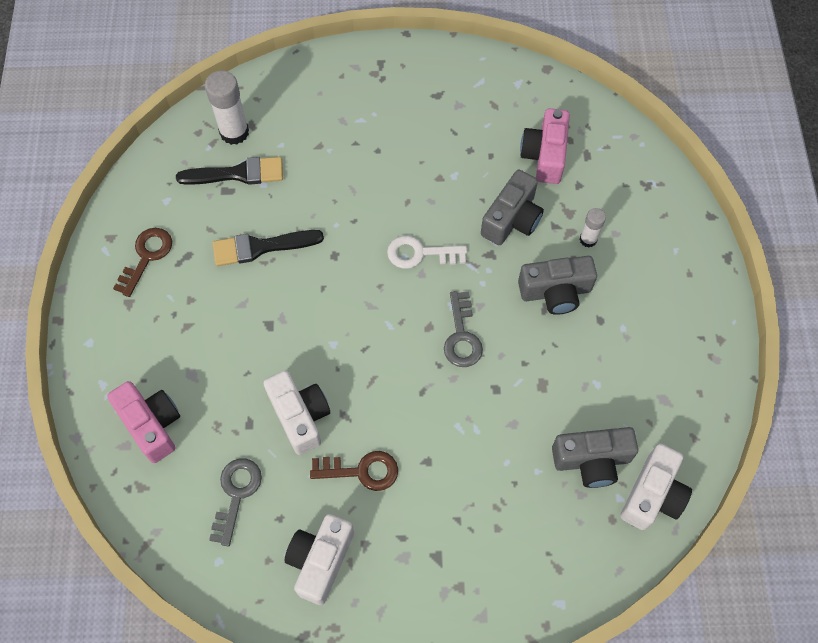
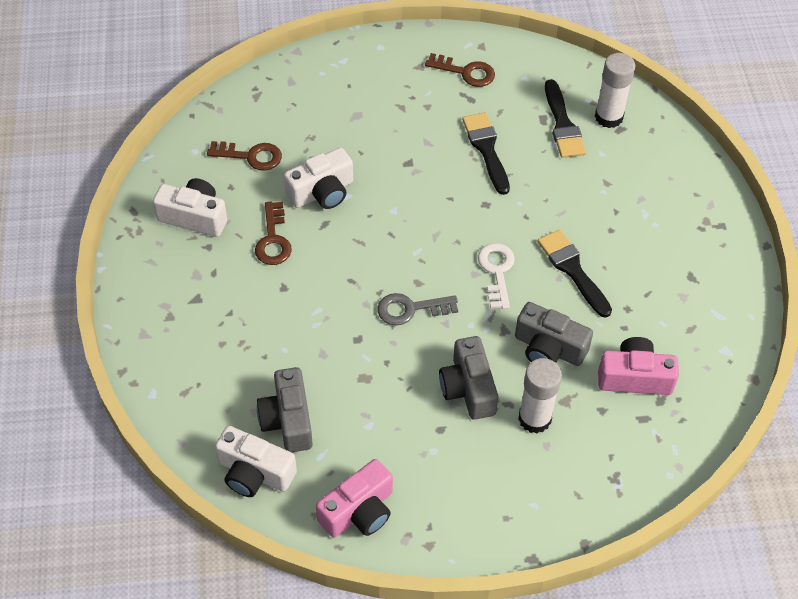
camera: 85 degrees right, 10 degrees down
pink camera [107,381,180,463] -> pink camera moved to [316,459,393,538]
grey key [209,458,262,546] -> brown key [207,141,282,171]
white glue stick [579,208,606,247] -> white glue stick [518,358,562,434], size x1.75
none -> black brush [537,230,612,317]

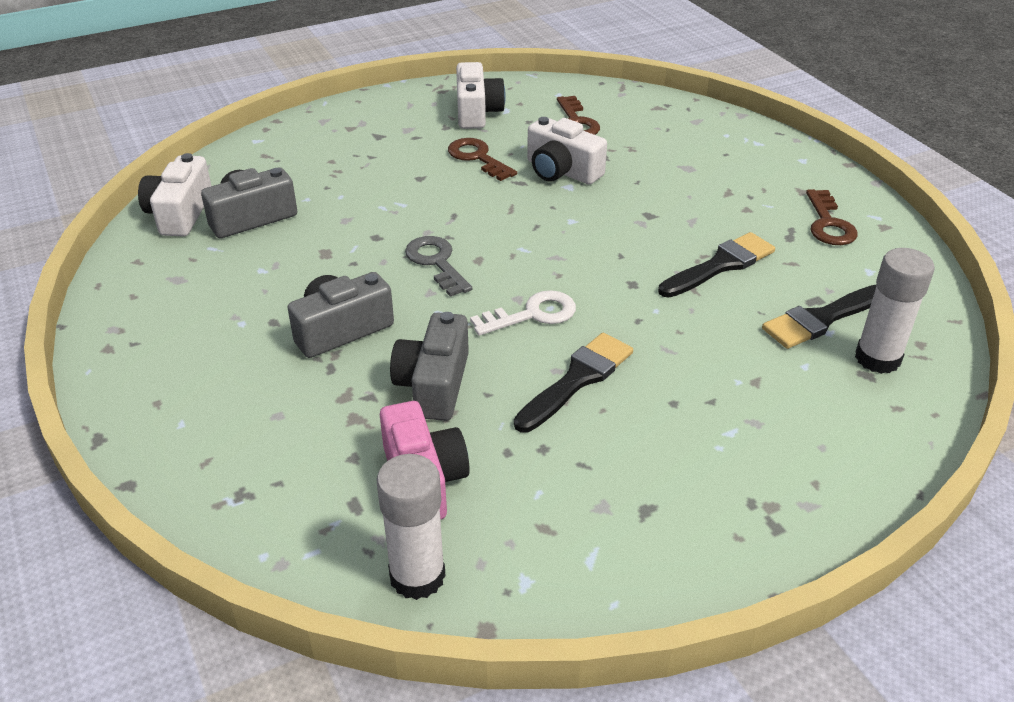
camera: 70 degrees right, 15 degrees down
brown key [255,202,292,265] -> brown key turned 75 degrees clockwise [448,138,517,181]
pink camera [316,459,393,538] -> none
white glue stick [518,358,562,434] -> white glue stick moved to [376,454,446,600]

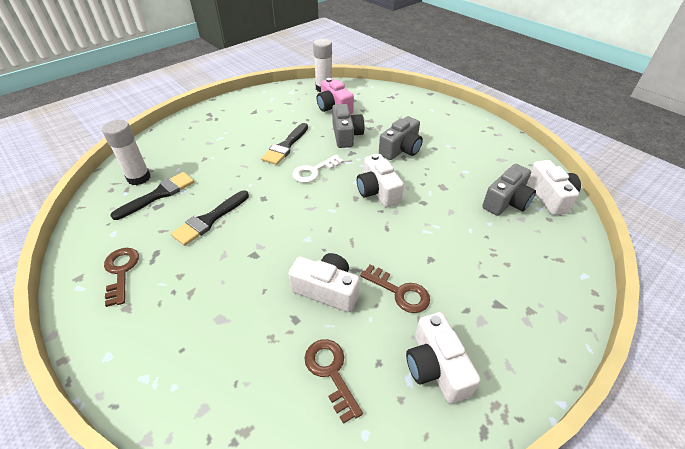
camera: 165 degrees right, 5 degrees up
grey key [405,236,472,297] -> white camera [357,154,404,208]

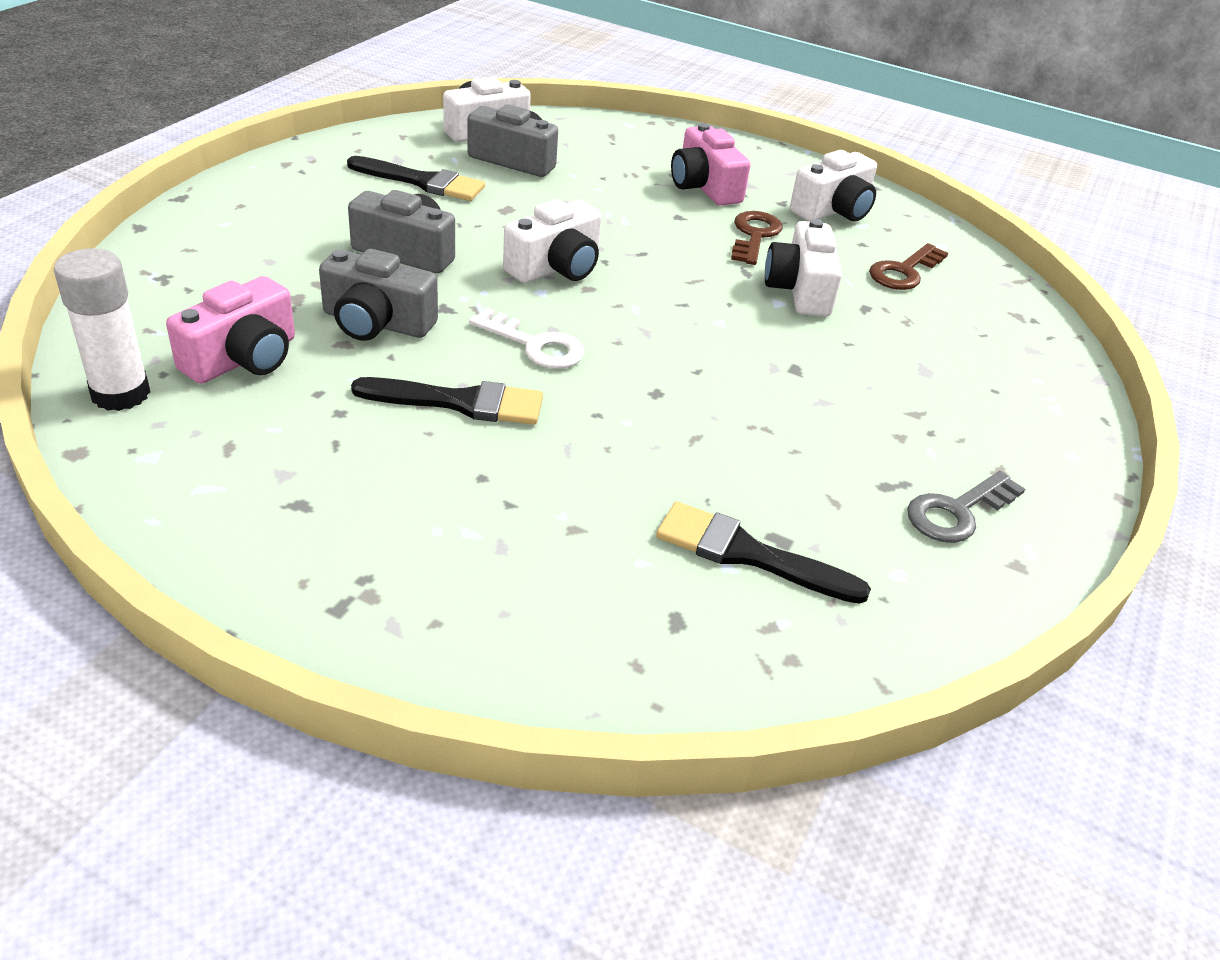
camera: 115 degrees left, 5 degrees down
white glue stick [102,120,151,185] -> none
brown key [104,248,139,307] -> grey key [907,471,1025,543]
black brush [171,191,249,246] -> black brush moved to [347,156,485,201]
grey camera [332,104,364,148] -> grey camera turned 135 degrees counterclockwise [319,249,438,341]
none -> pink camera [671,123,751,206]

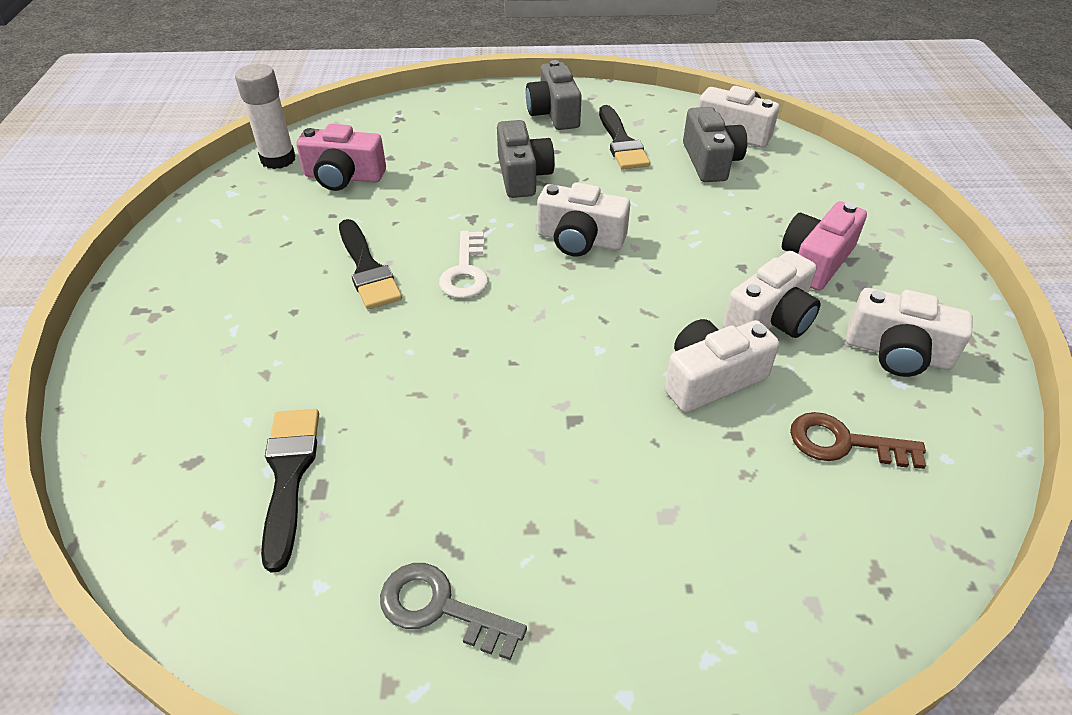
camera: 65 degrees right, 5 degrees up
grey camera [319,249,438,341] -> grey camera moved to [526,60,582,130]
brown key [731,211,783,265] -> white camera [723,251,821,338]

